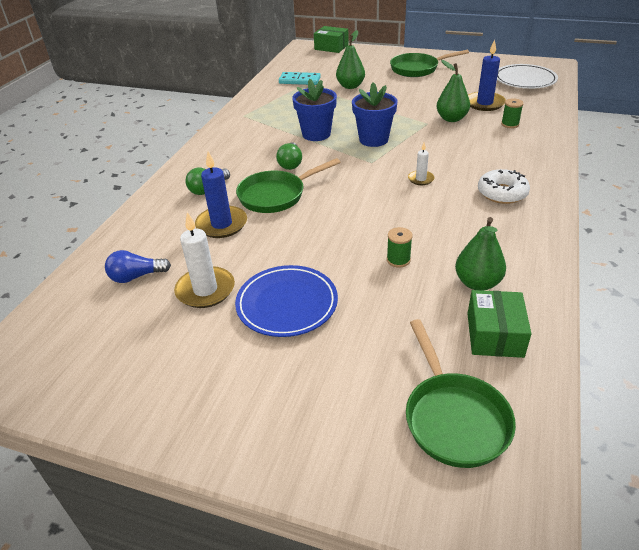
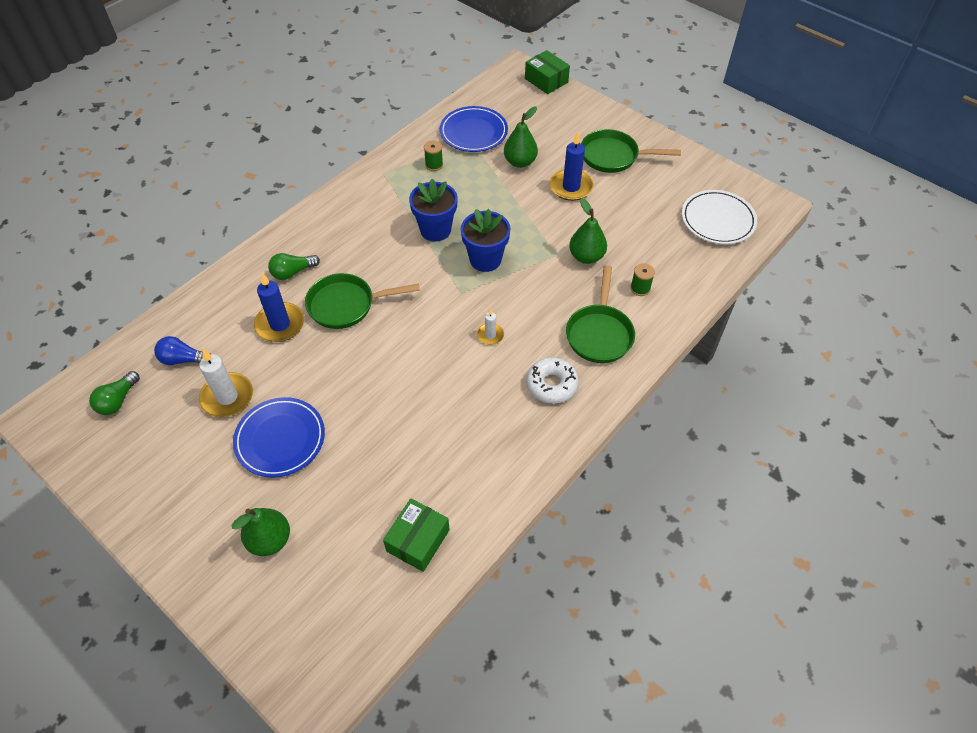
camera: 20 degrees right, 15 degrees up
green light bulb [276,142,302,170] -> green light bulb moved to [89,371,140,415]
turquoise domino [279,72,321,85] -> blue plate [440,106,508,152]
green spool [387,227,413,268] -> green spool moved to [424,140,443,171]
green pan [406,319,516,468] -> green pan moved to [566,265,635,363]
green pear [455,217,506,291] -> green pear moved to [232,508,290,556]
blue candle [468,40,506,111] -> blue candle moved to [550,132,594,201]

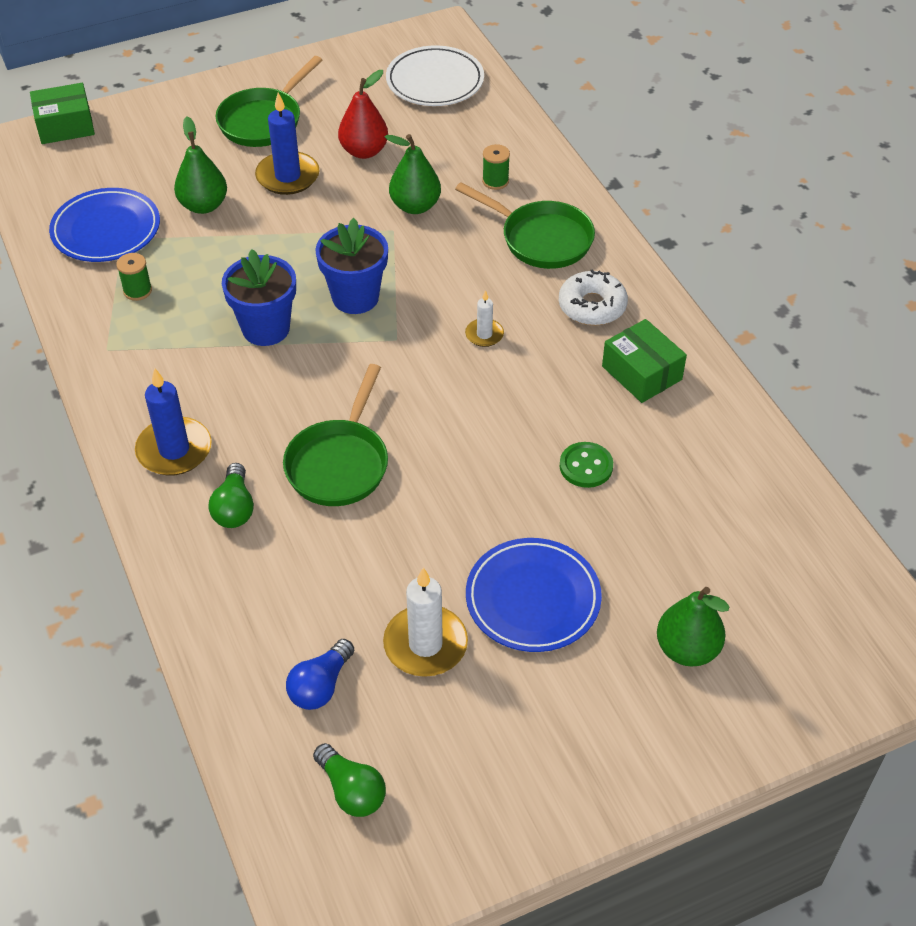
camera: 65 degrees left, 5 degrees down
blue candle [254,273,304,342] -> blue candle moved to [135,368,212,476]
green box [383,499,450,572] -> green box moved to [602,319,687,403]
none -> red pear [338,70,388,159]
none -> green button [560,442,613,488]

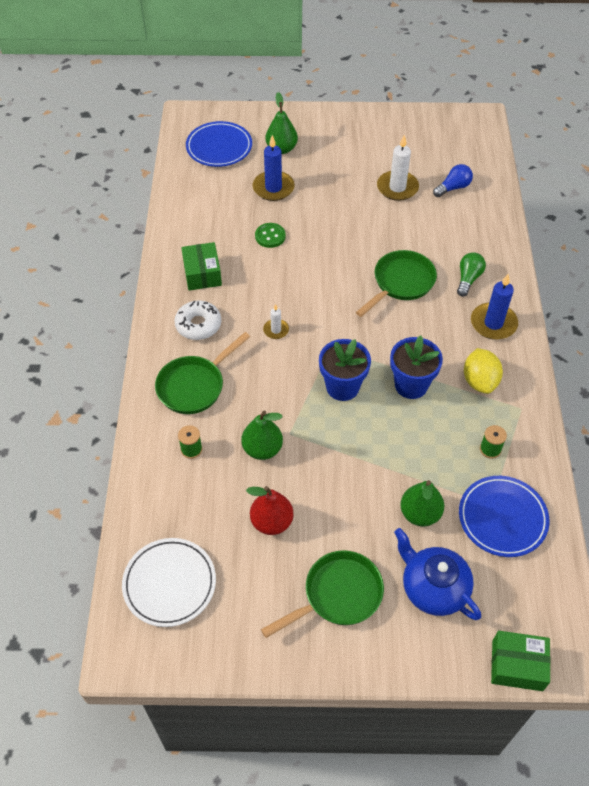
camera: 155 degrees left, 5 degrees up
blue candle [255,93,320,195] -> blue candle moved to [252,135,295,201]
green light bulb [313,743,386,817] -> none
green pan [455,182,595,269] -> green pan turned 105 degrees counterclockwise [155,332,250,414]
blue plate [466,538,602,652] -> blue plate moved to [186,121,252,167]
none -> blue teapot [394,528,481,620]
none -> yellow lemon [464,348,503,394]

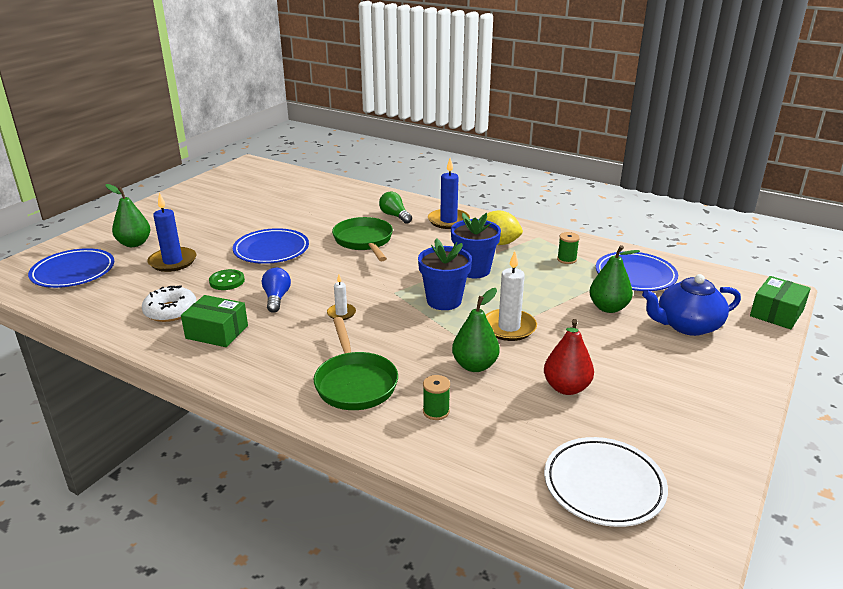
camera: 60 degrees left, 25 degrees down
white donut [174,300,221,340] -> white donut moved to [142,285,197,322]
green pan [261,550,384,638] -> none
white candle [377,135,419,201] -> white candle moved to [486,251,537,341]
blue light bulb [433,164,473,197] -> blue light bulb moved to [262,268,291,313]
none -> blue plate [233,228,309,264]

